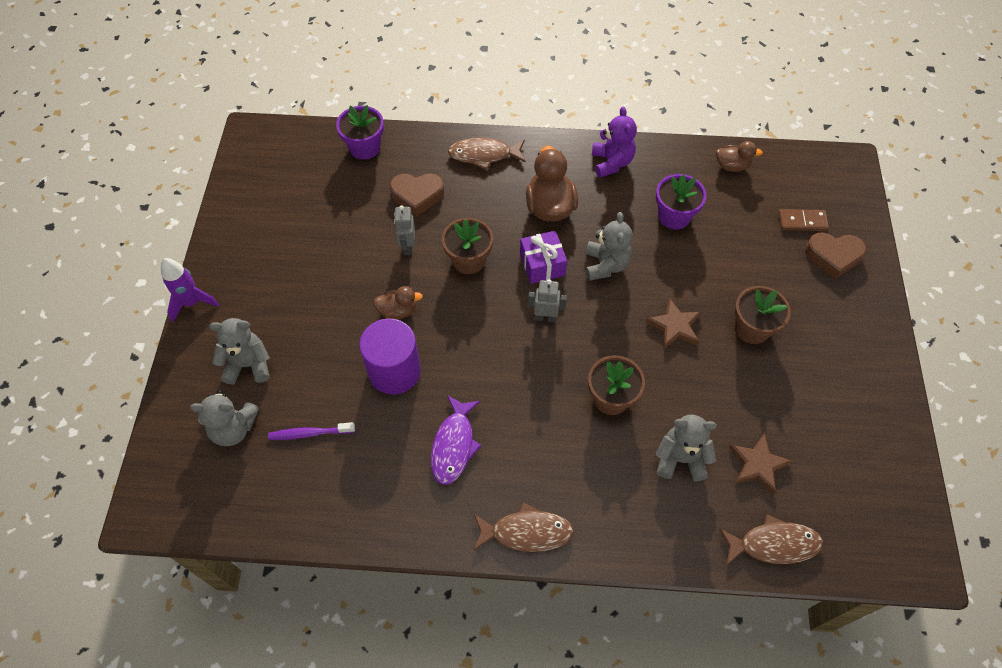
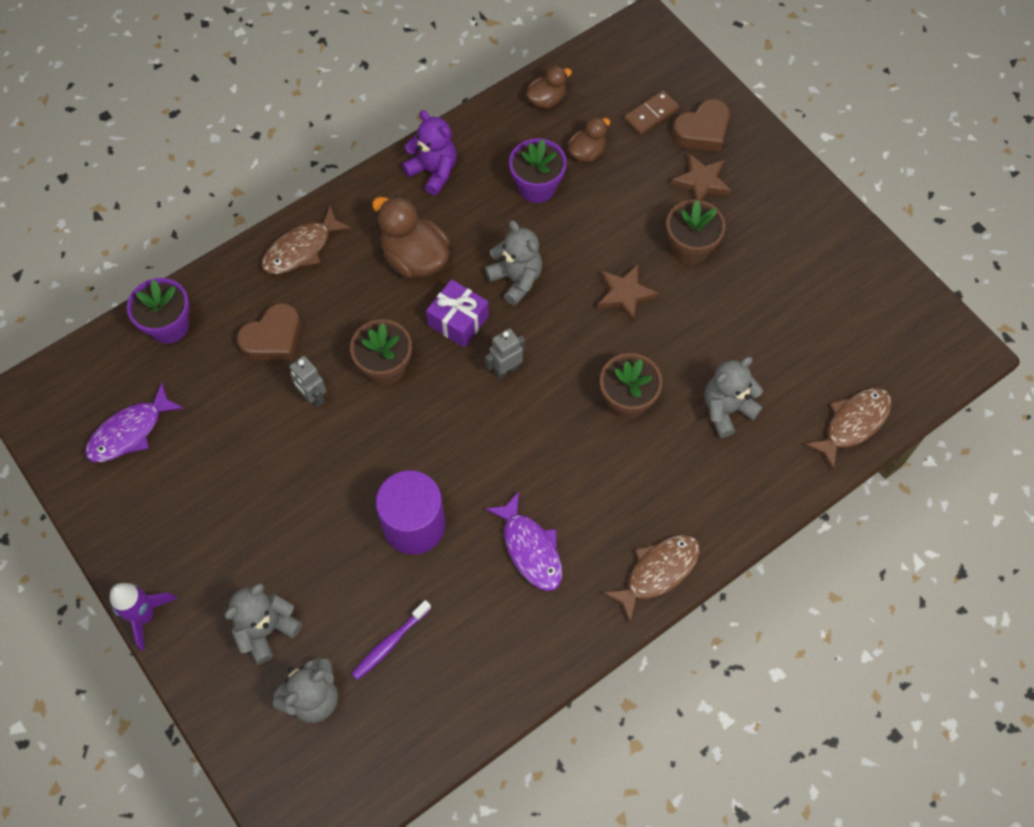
camera: 40 degrees left, 5 degrees up
brown duck [373,286,423,320] -> brown duck moved to [568,117,610,162]
brown star [729,433,792,495] -> brown star moved to [670,153,731,201]
none -> purple fish [85,383,184,462]

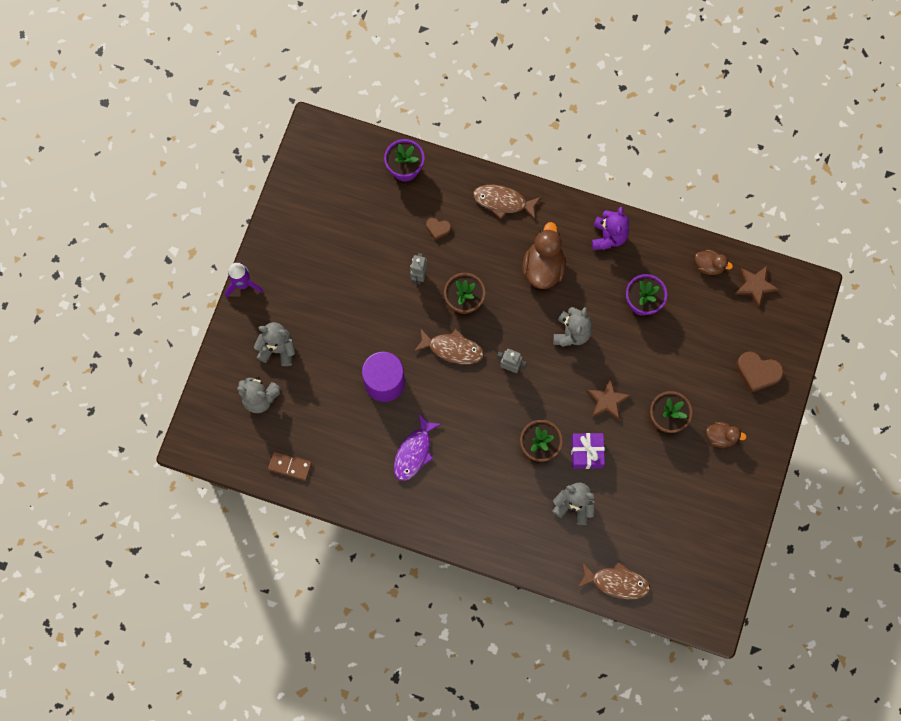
camera: 55 degrees right, 10 degrees up
purple fish [85,383,184,462] -> none
brown heart [237,303,301,360] -> brown heart [426,218,451,240], size x0.56
purple toothbrush [352,600,432,680] -> none
purple gift [426,279,489,348] -> purple gift moved to [571,433,605,469]
brown duck [568,117,610,162] -> brown duck moved to [706,422,747,448]
brown fish [603,535,700,622] -> brown fish moved to [414,328,484,364]
brown domino [624,90,679,135] -> brown domino moved to [268,451,312,481]
brown star [670,153,731,201] -> brown star moved to [735,266,779,308]

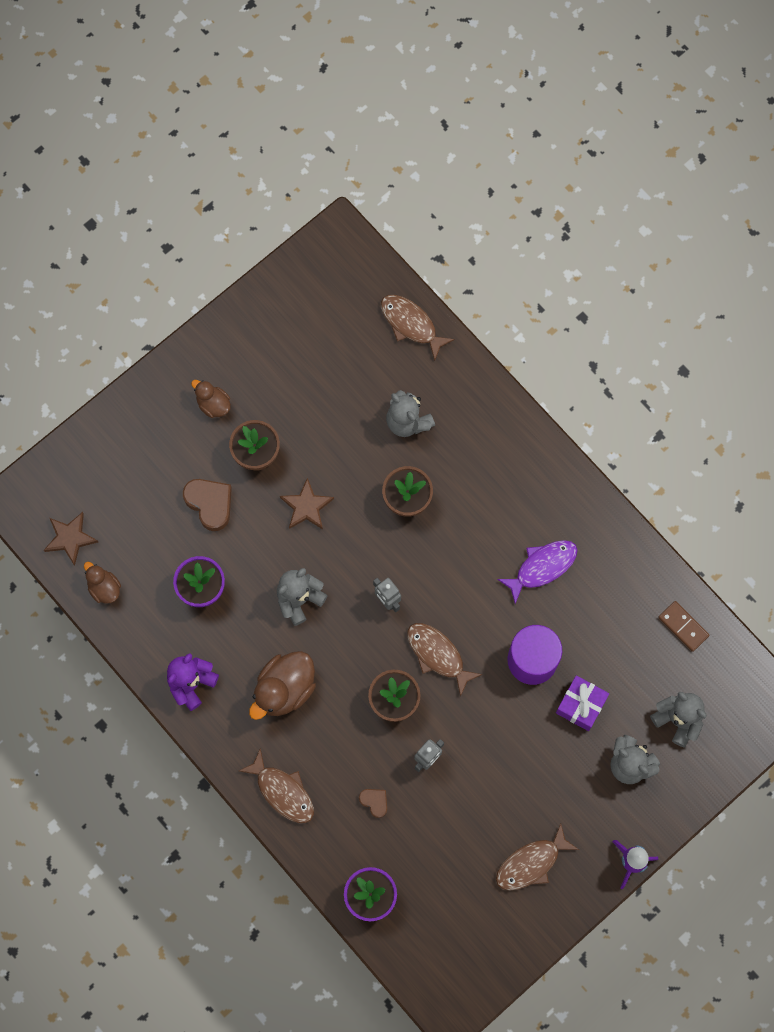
camera: 150 degrees left, 0 degrees up
purple gift [571,433,605,469] -> purple gift moved to [556,675,609,731]
brown heart [736,351,784,393] -> brown heart moved to [183,479,232,531]
none -> brown fish [496,823,579,891]

